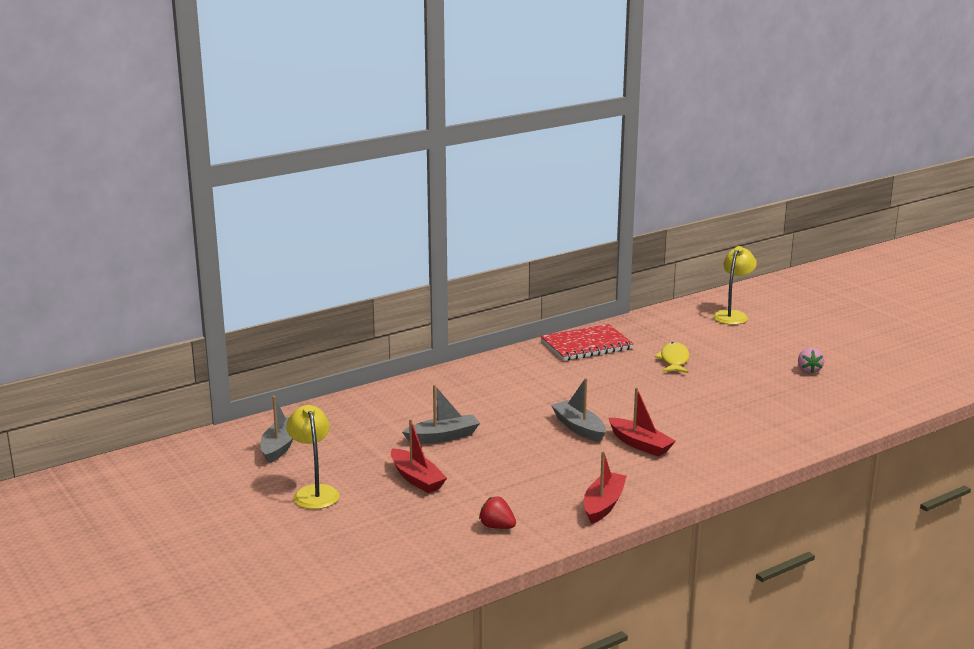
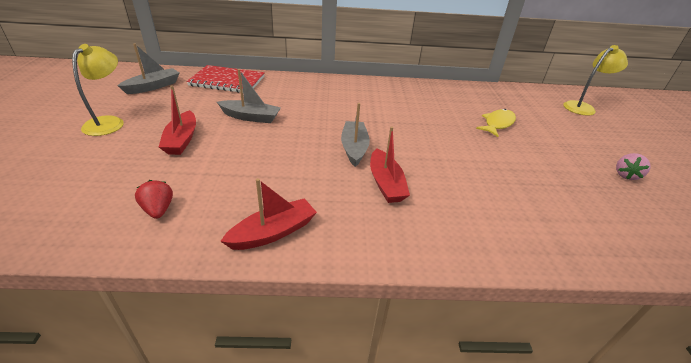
camera: 30 degrees right, 15 degrees up
red notebook [540,324,634,361] -> red notebook moved to [186,65,265,93]

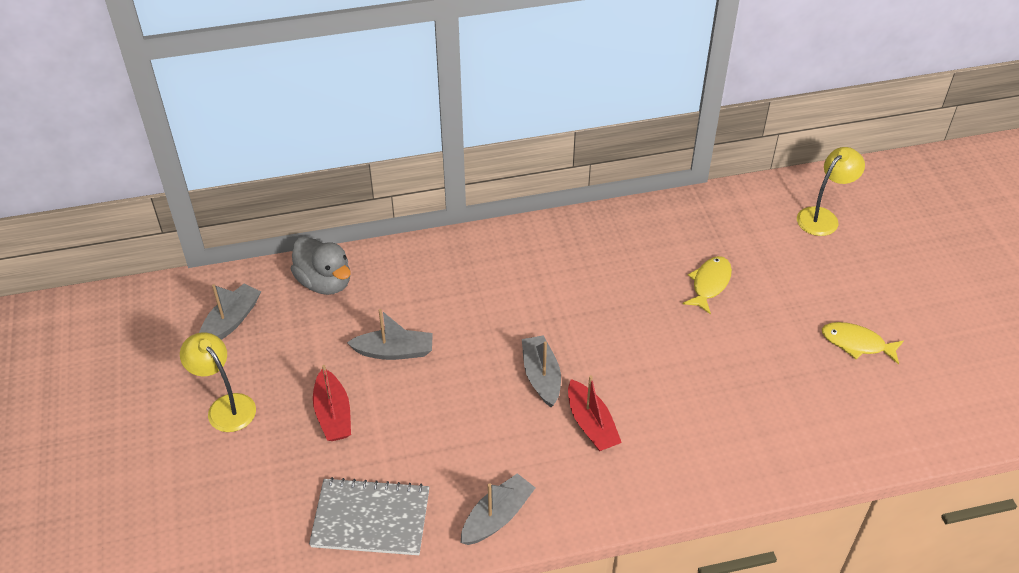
camera: 10 degrees left, 10 degrees up
yellow lamp [72,44,124,136] -> yellow lamp turned 45 degrees counterclockwise [180,332,256,432]
red strawberry [135,180,173,219] -> grey notebook [309,477,430,555]
red notebook [186,65,265,93] -> grey duck [290,237,350,295]
red boat [220,178,317,250] -> grey boat [461,473,535,545]
pink strawberry [616,153,650,180] -> yellow fish [822,322,904,365]

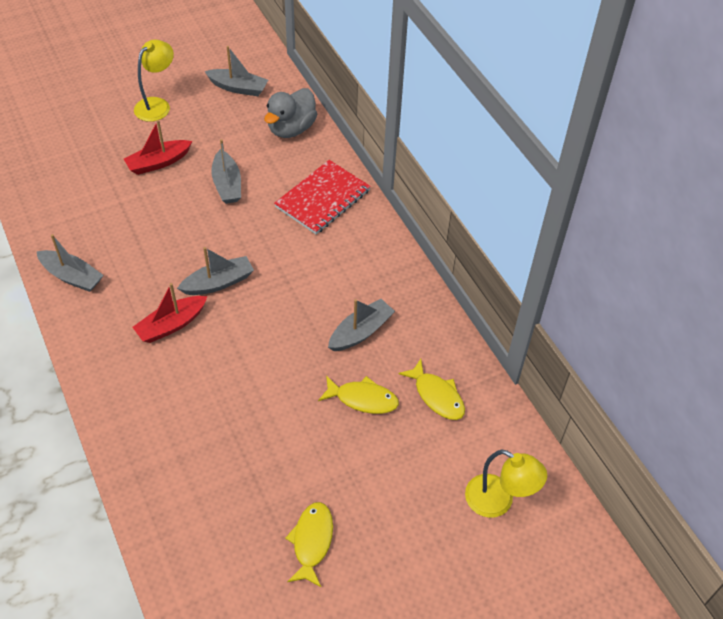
camera: 75 degrees right, 5 degrees up
grey notebook [309,477,430,555] -> none
none -> red notebook [274,160,371,234]
none -> grey boat [328,299,395,351]
none -> yellow fish [399,359,465,420]

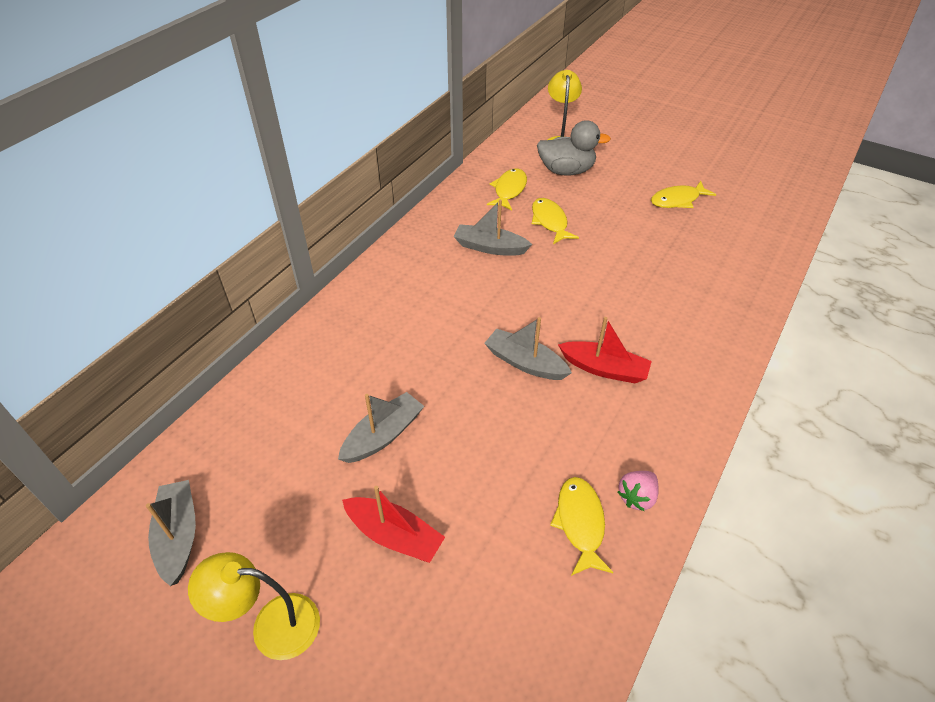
camera: 120 degrees left, 5 degrees down
grey boat [36,234,104,292] -> pink strawberry [618,471,659,511]
grey duck [264,88,317,138] -> grey duck moved to [537,120,611,176]
red notebook [274,160,371,234] -> none
none -> yellow fish [550,477,613,576]

